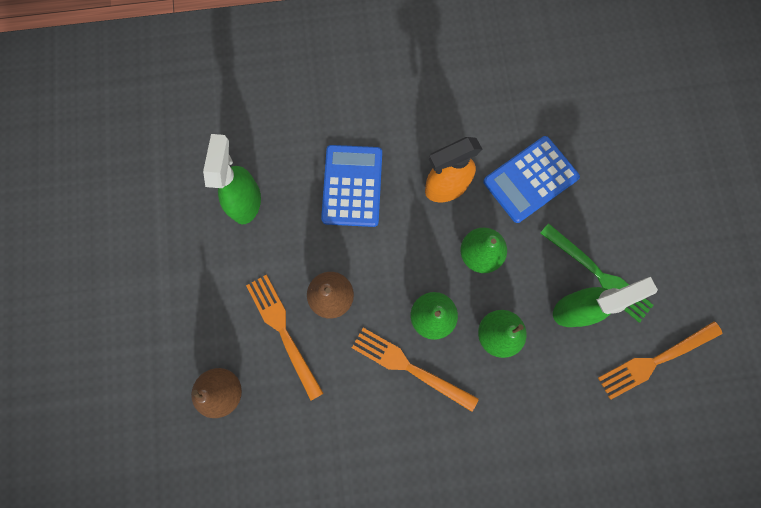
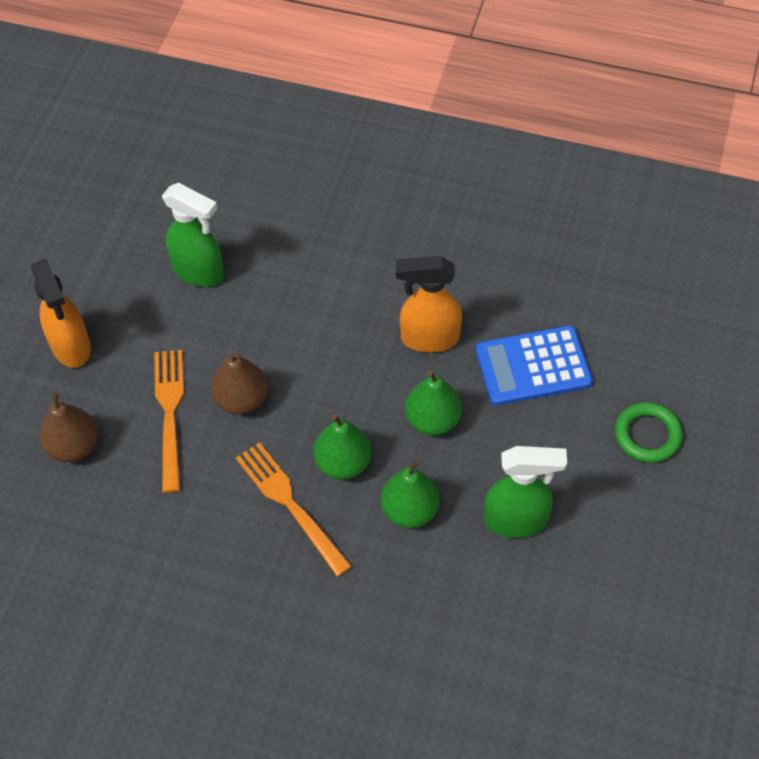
camera: 25 degrees right, 20 degrees down
green spray bottle [203,134,261,224] -> green spray bottle turned 90 degrees clockwise [162,183,224,287]
blue calculator [321,145,382,227] -> none
green fork [540,223,654,323] -> none
orange fork [598,321,722,400] -> none
none -> orange spray bottle [31,259,91,368]
none -> green ring [615,402,683,463]

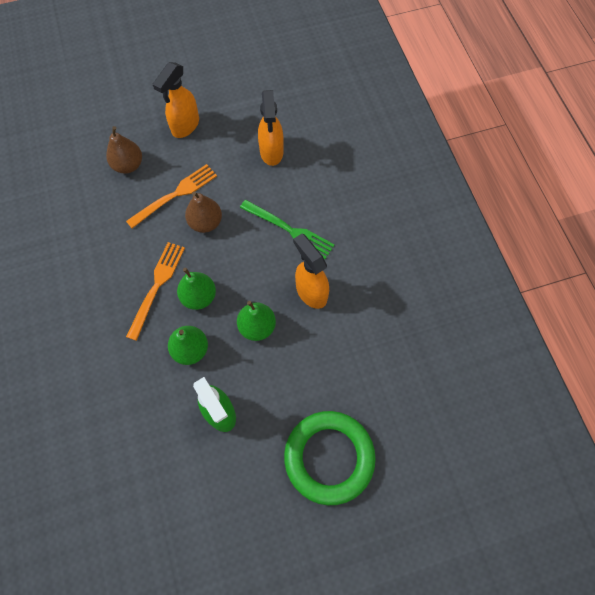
camera: 55 degrees right, 10 degrees up
green spray bottle [162,183,224,287] -> orange spray bottle [258,90,284,166]
blue calculator [476,326,593,406] -> none
green ring [615,402,683,463] -> green ring [284,411,376,505], size x1.84
none -> green fork [240,200,335,259]

